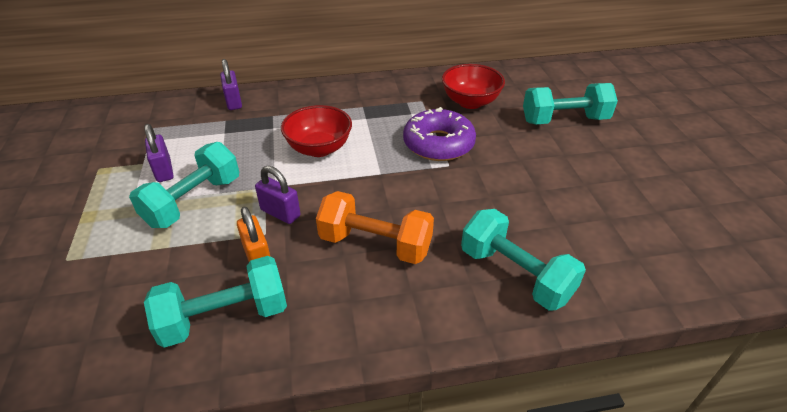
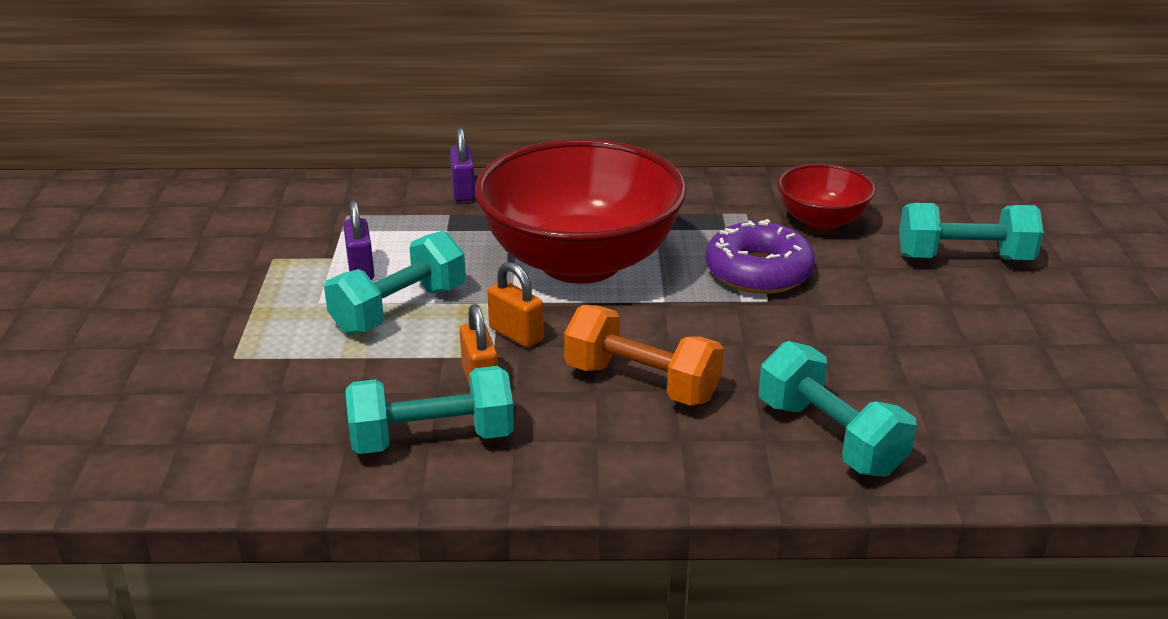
camera: 10 degrees right, 10 degrees down
purple padlock [255,166,301,224] -> orange padlock [487,262,544,348]
red bowl [281,105,352,157] -> red bowl [475,139,687,284], size x2.03

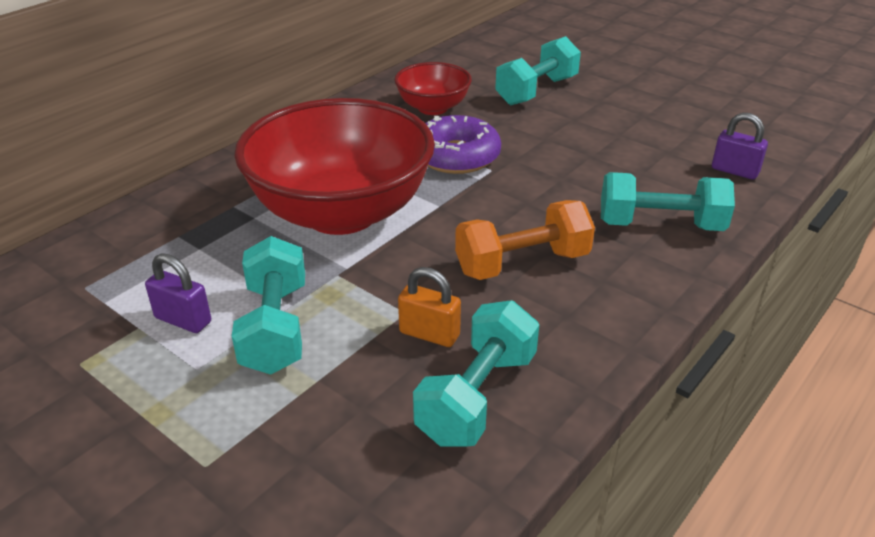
camera: 50 degrees left, 5 degrees up
purple padlock [450,127,475,202] -> purple padlock moved to [712,113,768,180]
orange padlock [487,262,544,348] -> none

